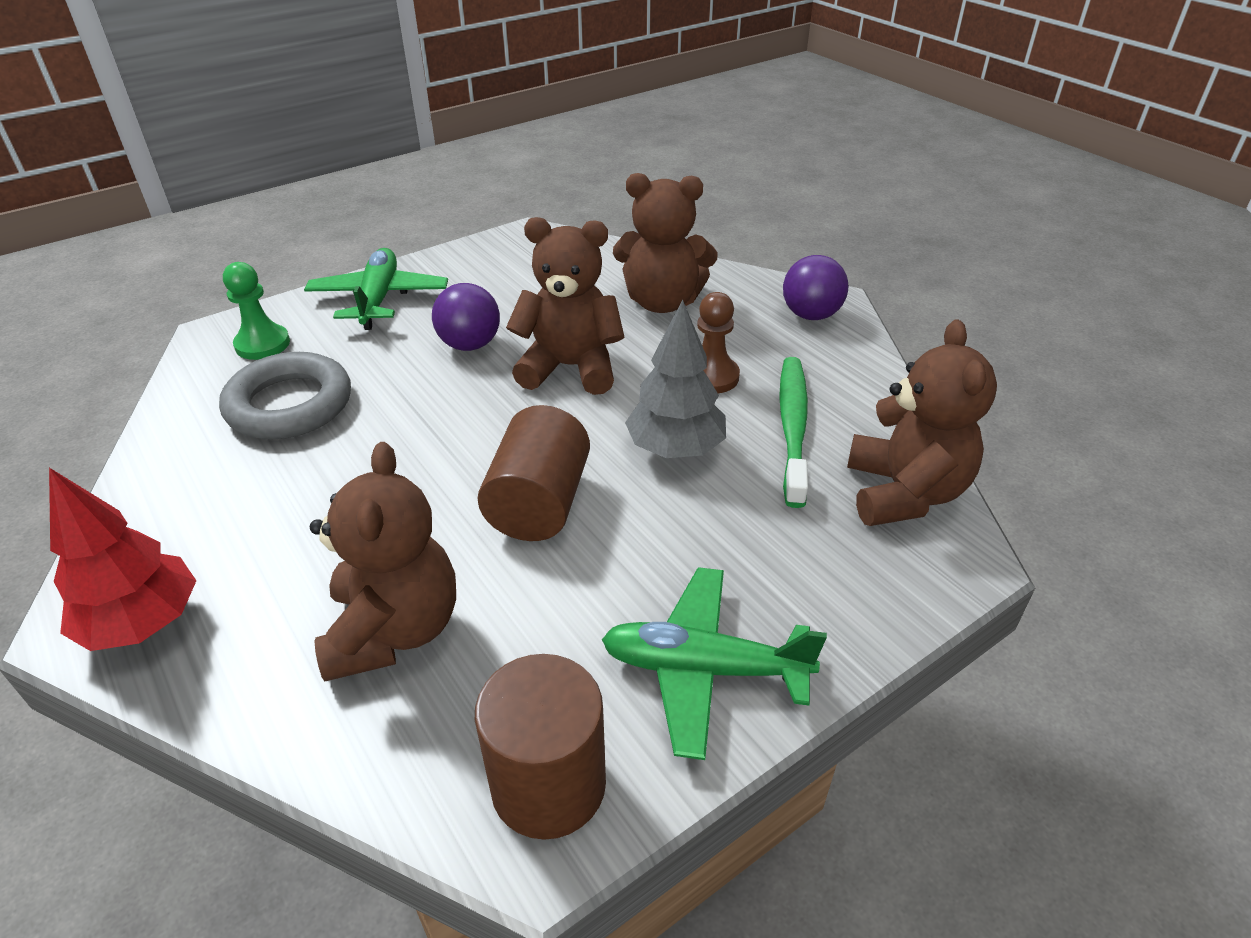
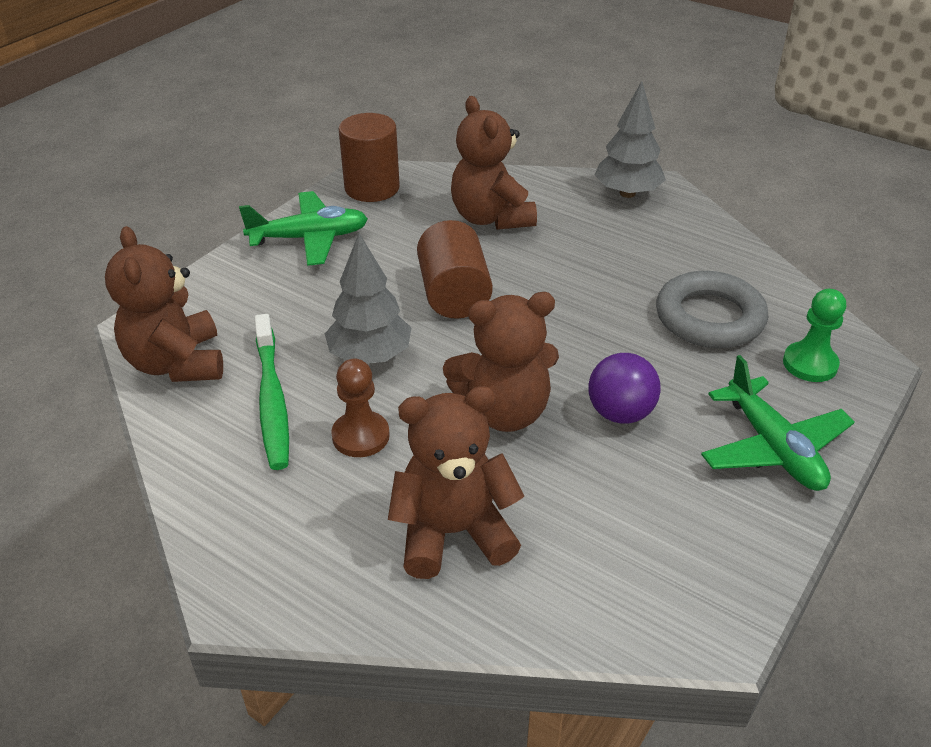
camera: 160 degrees right, 0 degrees up
red tree [49,468,196,651] -> grey tree [594,81,666,198]
purple ball [783,255,848,320] -> none

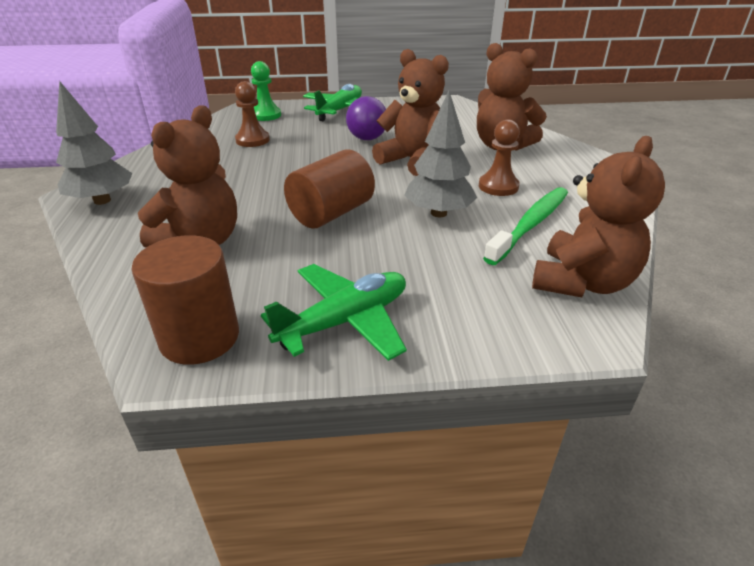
camera: 130 degrees left, 5 degrees down
green plane [239,191,368,266] -> green plane turned 105 degrees clockwise [261,264,407,361]
grey ring [656,271,768,348] -> brown pawn [235,81,270,147]

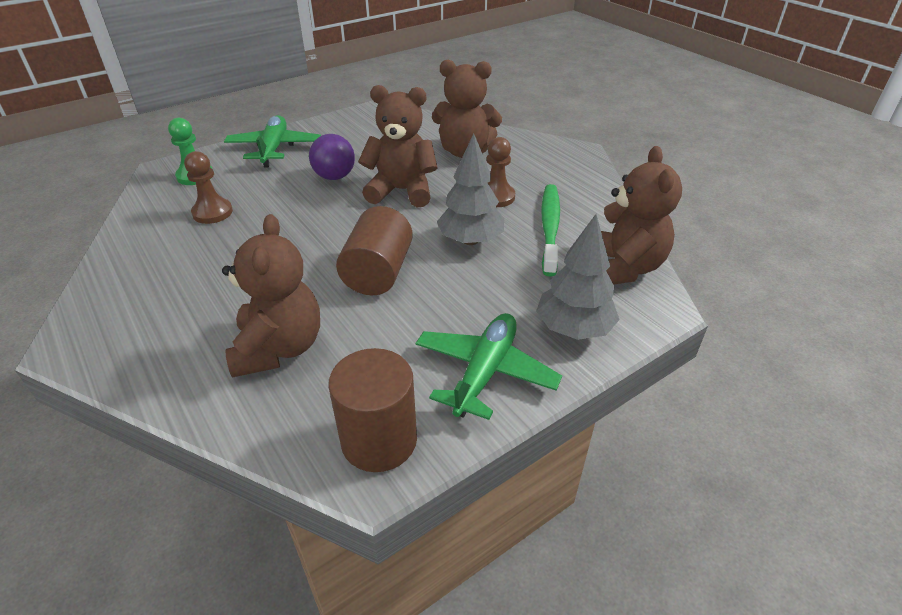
camera: 30 degrees left, 5 degrees up
grey tree [56,81,133,205] -> grey tree moved to [536,214,620,340]

